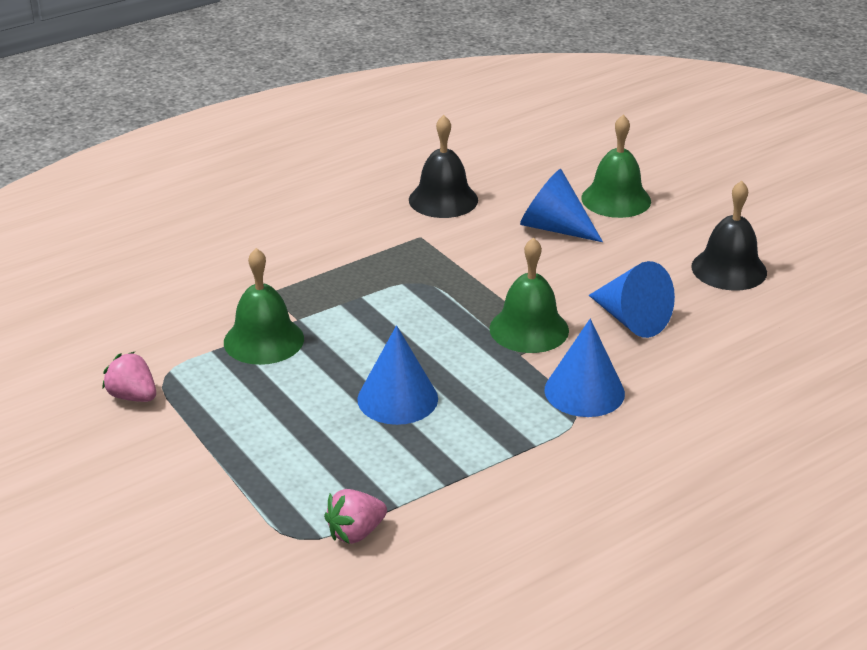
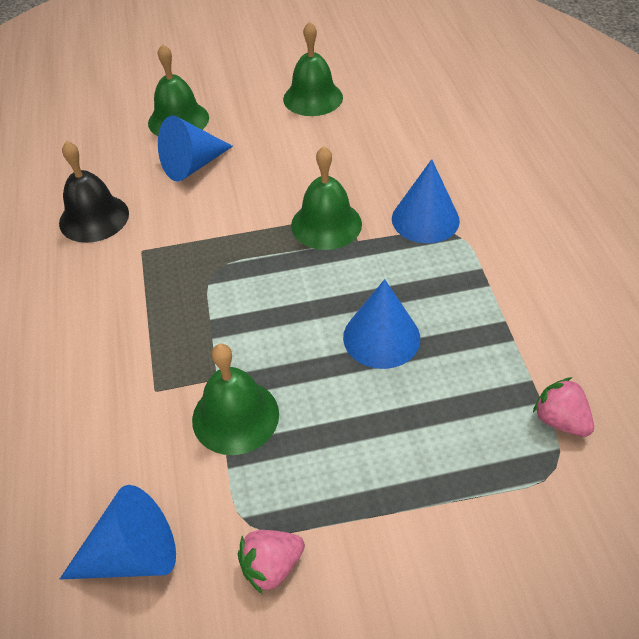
camera: 65 degrees left, 15 degrees up
pink strawberry [324,489,387,544] -> pink strawberry turned 150 degrees clockwise [533,377,594,437]
blue cone [589,261,675,338] -> blue cone moved to [60,485,176,579]
black bell [691,181,767,290] -> green bell [283,21,343,116]

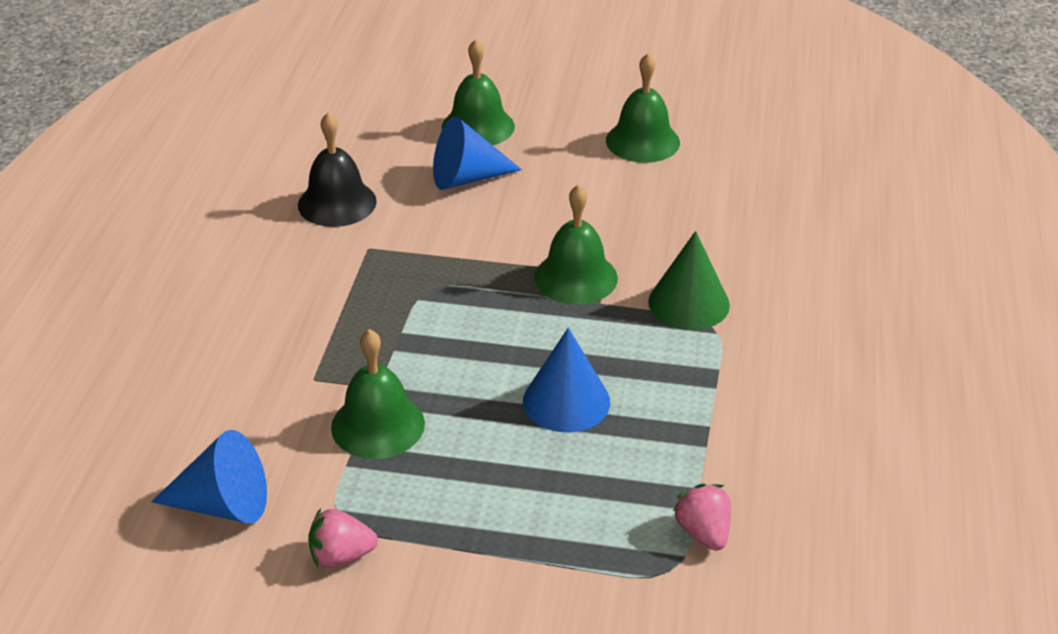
camera: 20 degrees right, 10 degrees down
blue cone [392,159,460,243] -> green cone [648,231,730,330]

